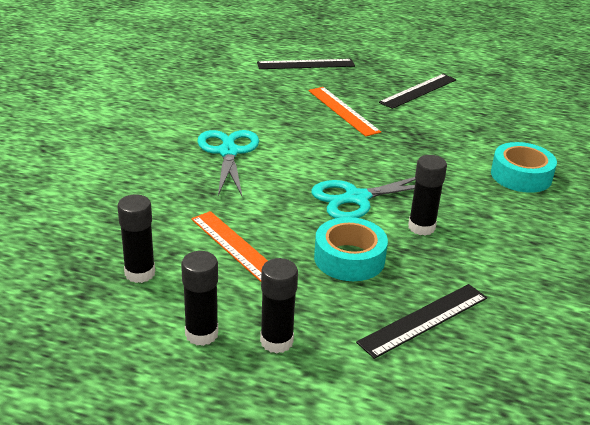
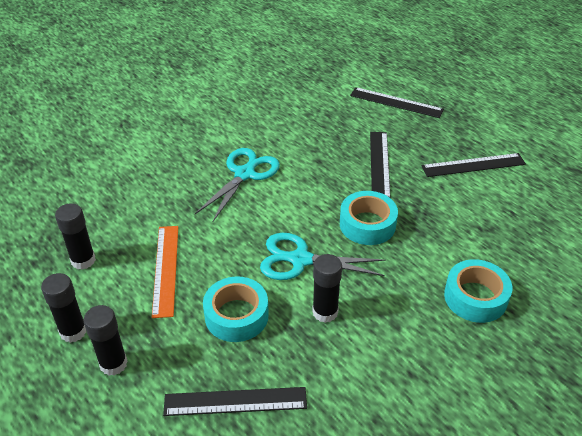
camera: 35 degrees right, 10 degrees up
orange ruler [308,87,381,137] -> black ruler [370,132,391,198]
none -> turquoise tape [340,191,398,245]

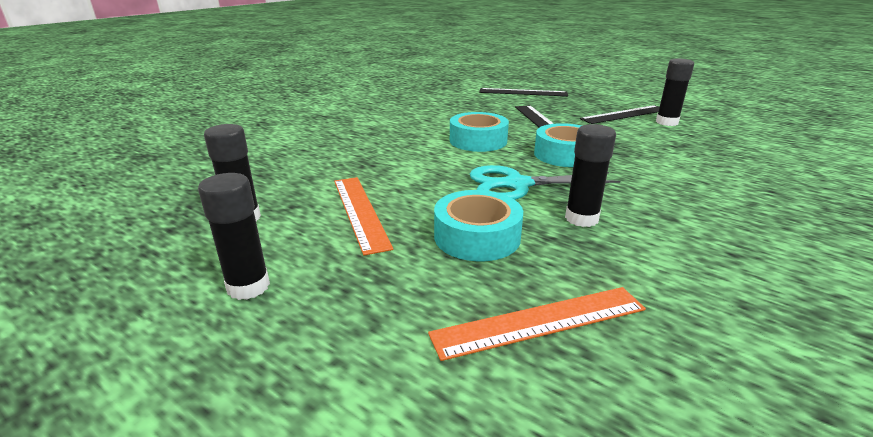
camera: 15 degrees left, 15 degrees down
black glue stick [84,305,128,376] -> black glue stick moved to [656,59,694,126]
black ruler [163,387,307,416] -> orange ruler [428,287,646,361]
turquoise scissors [195,148,280,222] -> none
turquoise tape [444,259,512,323] -> turquoise tape moved to [450,112,509,152]

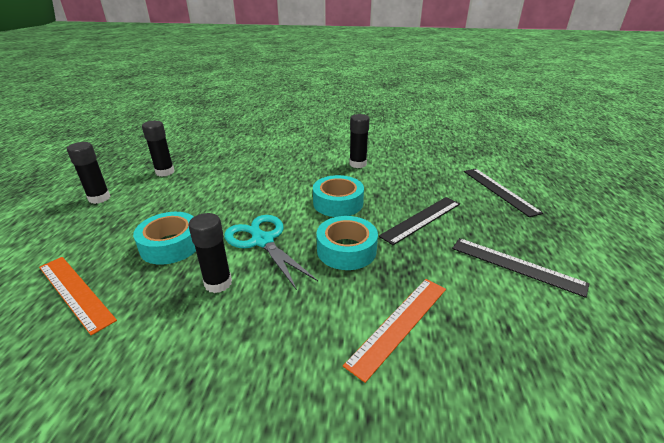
camera: 60 degrees right, 5 degrees up
orange ruler [334,177,394,255] -> orange ruler moved to [343,279,446,383]
black glue stick [656,59,694,126] -> black glue stick moved to [350,114,369,168]

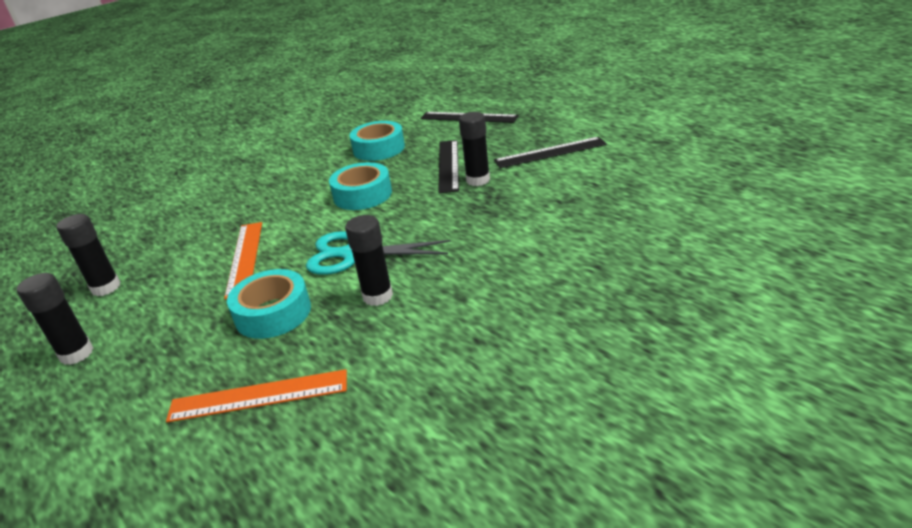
camera: 45 degrees left, 0 degrees up
turquoise tape [316,216,378,270] -> turquoise tape moved to [349,121,405,161]
orange ruler [343,279,446,383] -> orange ruler moved to [224,222,262,299]
black glue stick [350,114,369,168] -> black glue stick moved to [459,112,490,186]

